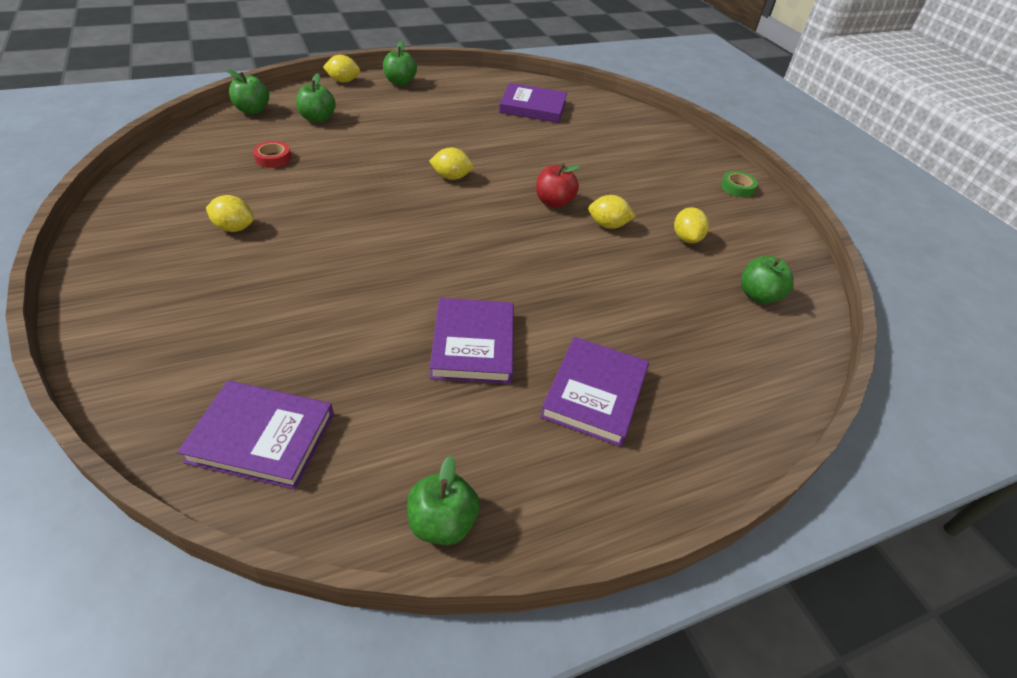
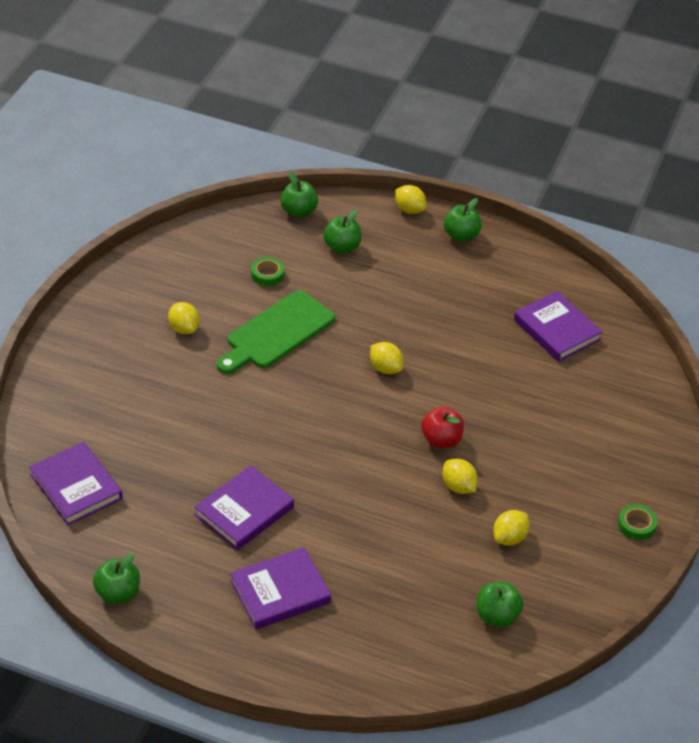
camera: 45 degrees right, 0 degrees up
red tape [253,141,291,168] -> green tape [251,257,284,286]
none -> green cutting board [217,290,335,374]

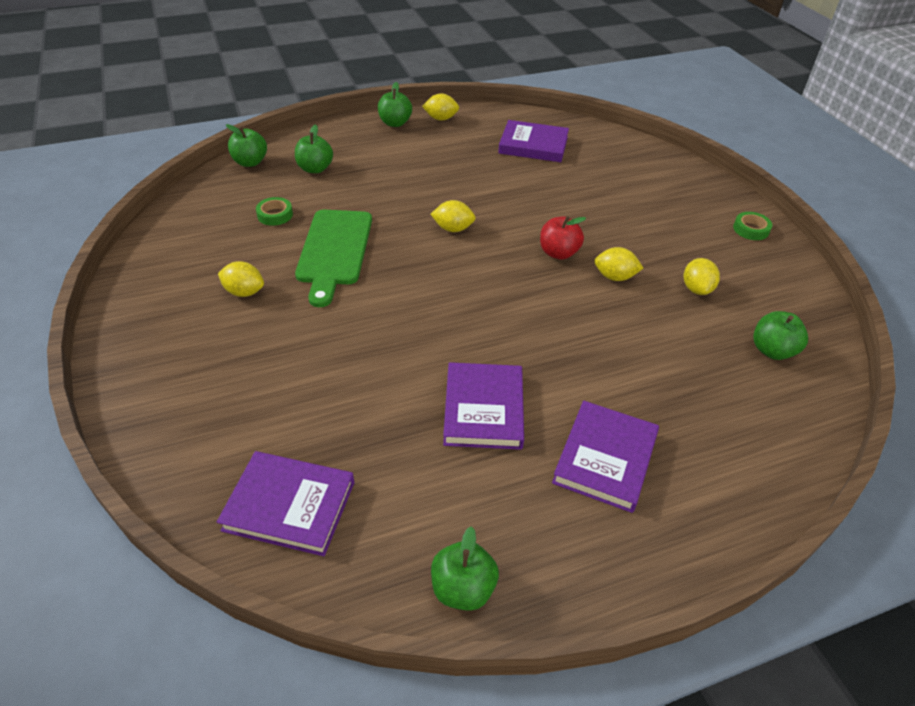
camera: 40 degrees left, 0 degrees up
yellow lemon [395,185,426,214] -> yellow lemon moved to [422,93,459,121]

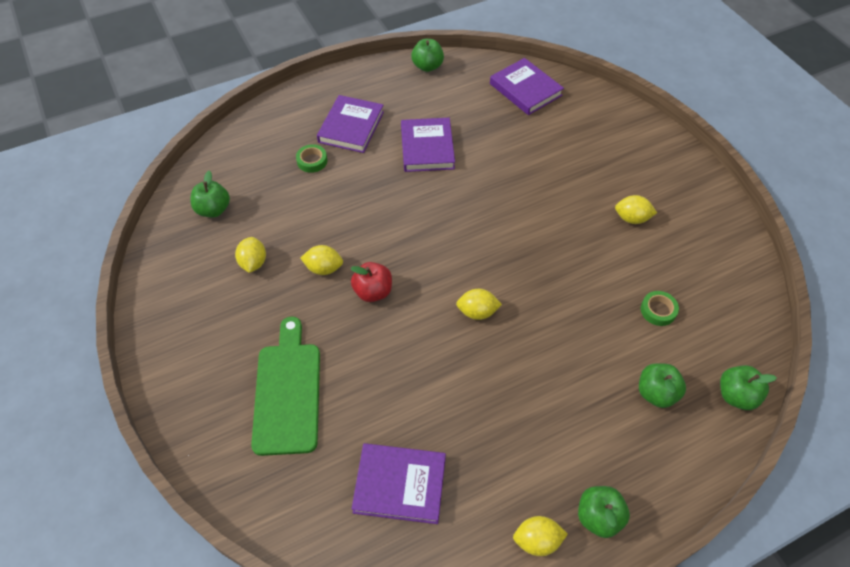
camera: 175 degrees right, 10 degrees up
purple book [217,451,354,556] -> purple book turned 45 degrees clockwise [490,58,564,115]
green cutting board [295,210,372,307] -> green cutting board moved to [251,317,320,456]
green tape [733,212,772,240] -> green tape moved to [296,144,327,173]

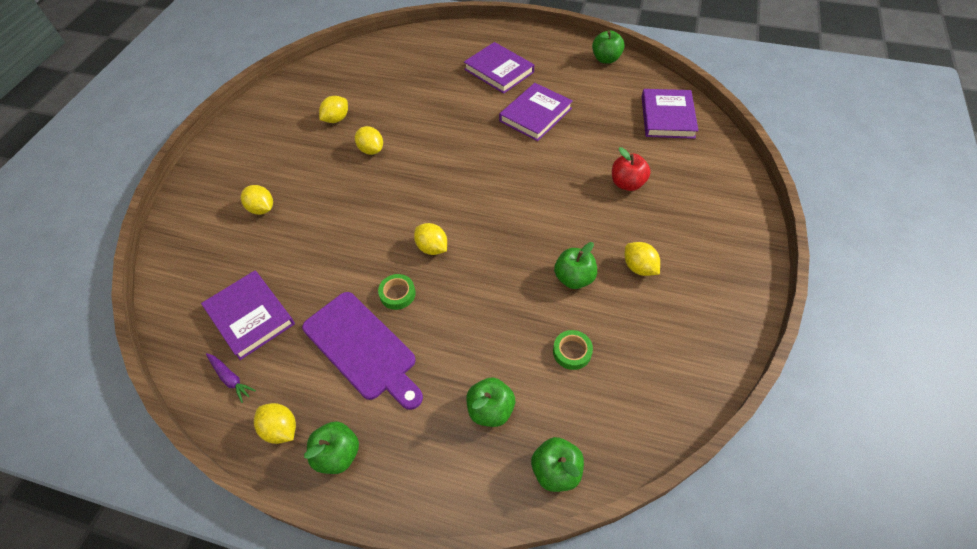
camera: 45 degrees right, 0 degrees up
green apple [191,171,230,217] -> green apple moved to [554,242,597,289]
green cutting board [251,317,320,456] -> yellow lemon [241,185,273,215]
green tape [296,144,327,173] -> green tape moved to [378,274,416,310]
purple book [317,95,384,153] -> purple book turned 75 degrees clockwise [464,42,534,94]
red apple [350,262,392,302] -> red apple moved to [612,147,651,191]
none -> purple carrot [206,353,256,403]
none -> purple cutting board [302,292,423,410]

